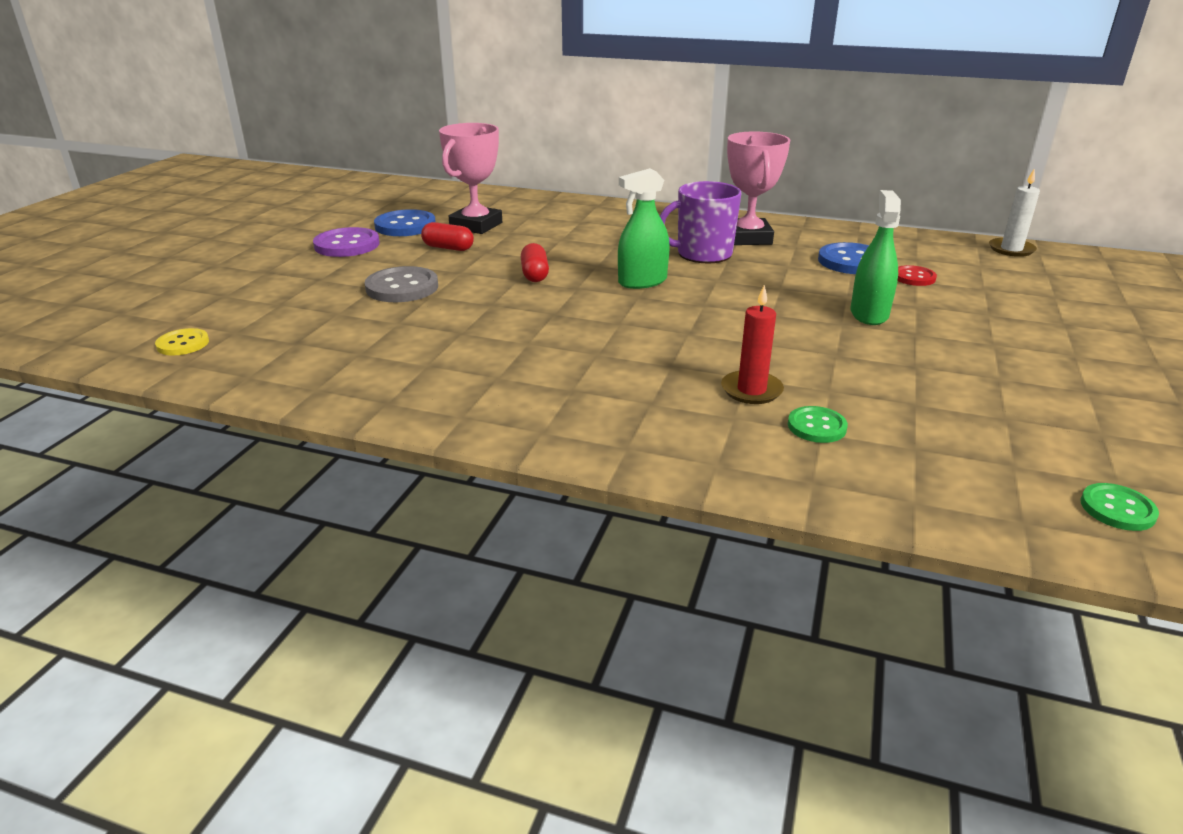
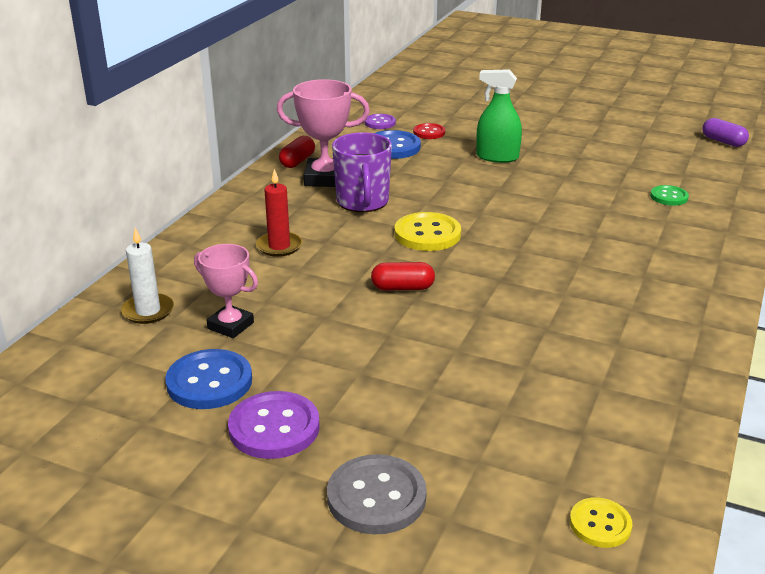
camera: 85 degrees left, 0 degrees up
grey button [365,266,438,302] -> grey button moved to [327,454,427,534]
red capsule [421,222,474,251] -> red capsule moved to [279,136,315,168]
pink trophy [439,123,502,234] -> pink trophy [194,244,258,338], size x0.66
green spray bottle [618,168,670,289] -> yellow button [395,212,461,251]
red candle [721,285,784,404] -> red candle moved to [256,169,302,257]
white candle [989,168,1040,257] -> white candle moved to [121,228,174,324]
green button [1080,483,1159,531] -> purple capsule [702,118,749,147]
none -> purple button [365,114,396,129]

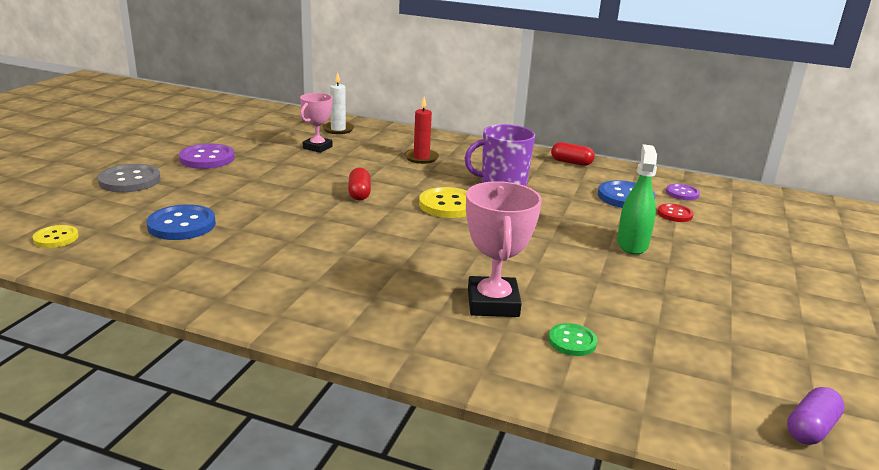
camera: 85 degrees right, 5 degrees down
blue button [165,349,252,409] -> blue button moved to [147,204,216,240]
pink trophy [277,79,370,187] -> pink trophy moved to [466,181,542,317]

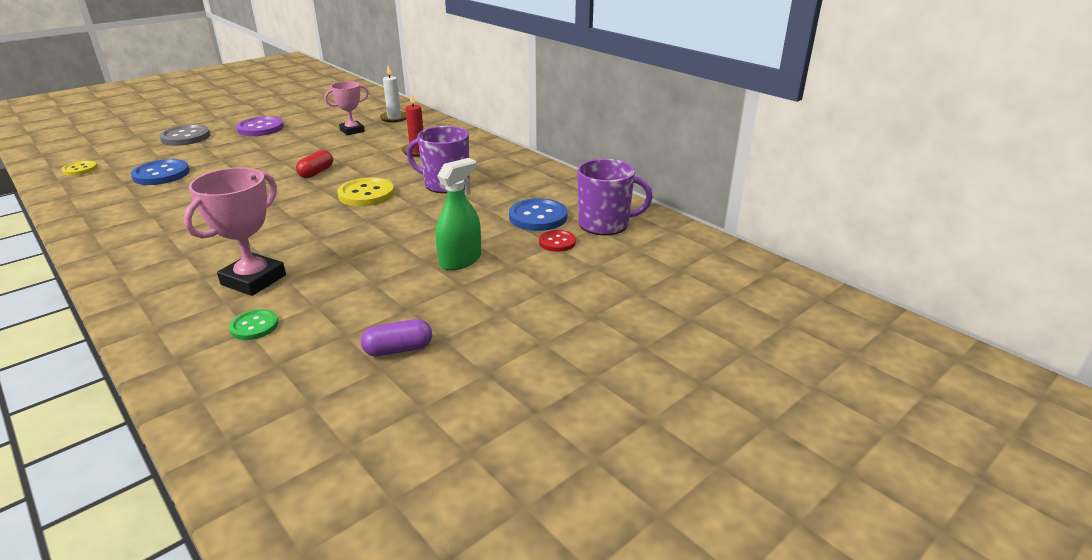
camera: 30 degrees right, 5 degrees up
red capsule [551,142,595,166] -> none
purple button [666,184,700,200] -> purple mug [577,159,653,235]
purple capsule [787,387,845,445] -> purple capsule moved to [361,319,432,357]

